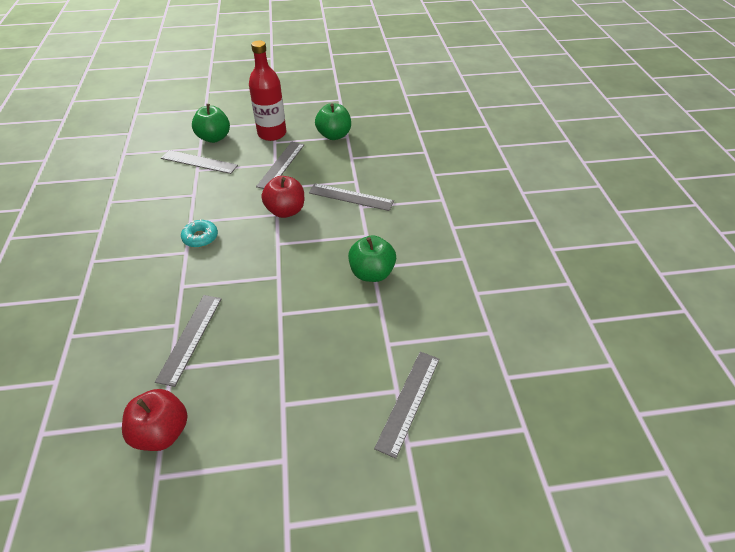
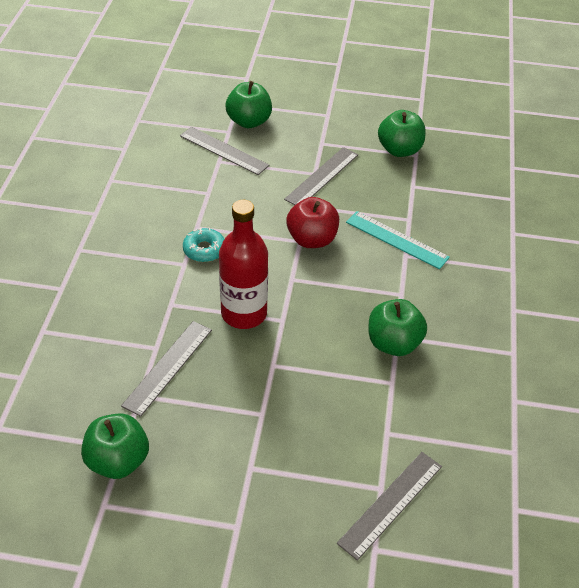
camera: 15 degrees right, 0 degrees up
red apple [122,389,188,451] -> green apple [81,413,149,479]
red bottle [249,40,286,141] -> red bottle moved to [219,200,268,329]
grey ruler [309,183,394,211] -> turquoise ruler [346,211,450,269]

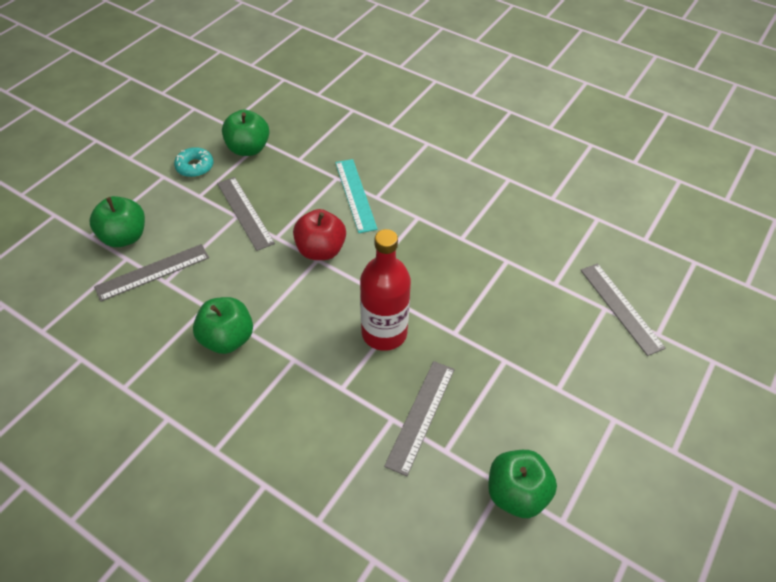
camera: 65 degrees left, 5 degrees up
grey ruler [121,321,212,417] -> grey ruler turned 60 degrees clockwise [384,361,455,476]
turquoise donut [183,228,224,262] -> turquoise donut moved to [174,147,213,177]
turquoise ruler [346,211,450,269] -> turquoise ruler turned 75 degrees counterclockwise [335,159,378,233]
green apple [369,299,427,356] -> green apple moved to [193,297,253,354]

